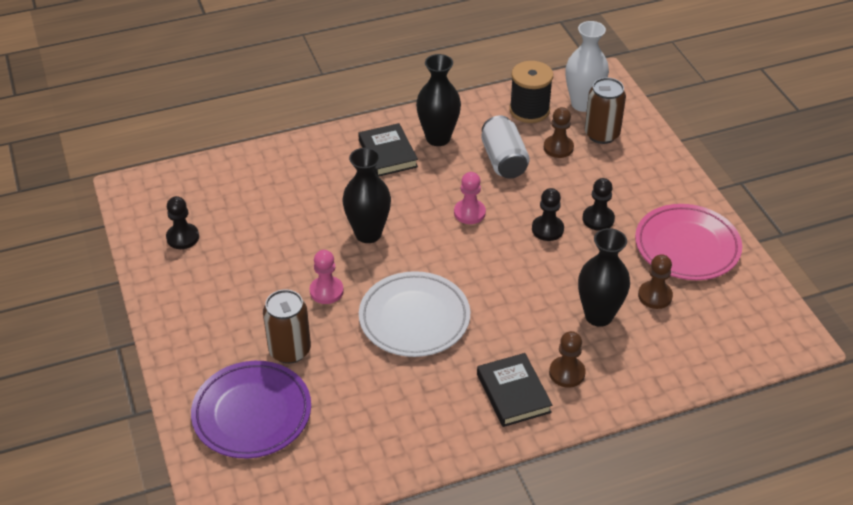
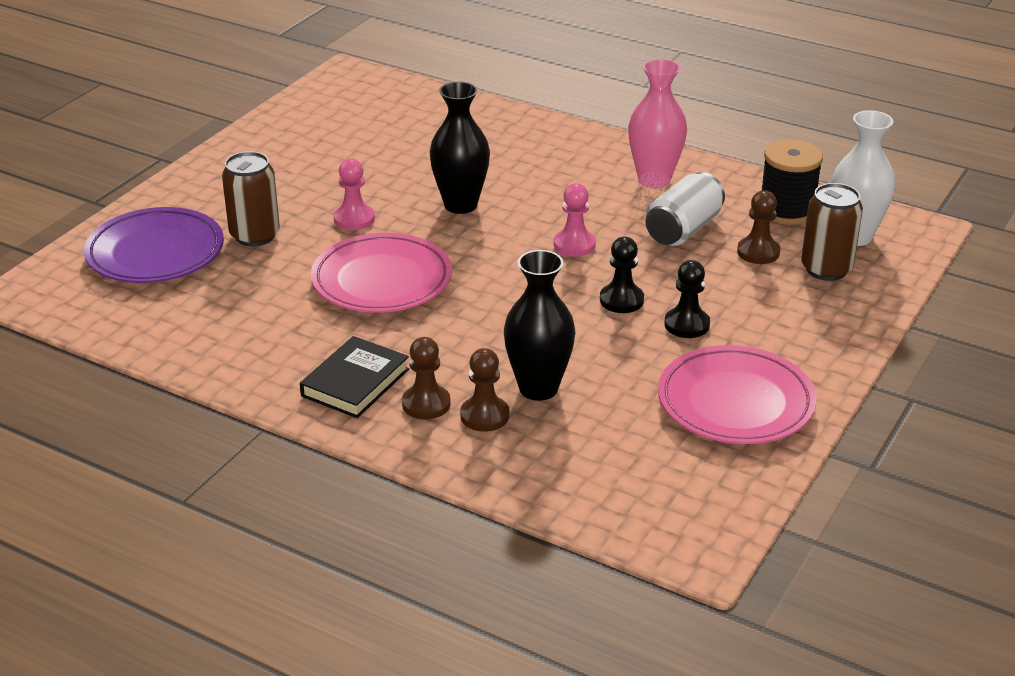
camera: 50 degrees right, 10 degrees down
black pawn [166,196,199,249] -> none
black book [358,123,418,177] -> none
white plate [359,271,470,357] -> pink plate [311,233,452,313]
black vase [416,54,461,146] -> pink vase [628,59,687,188]
brown pawn [638,254,673,309] -> brown pawn moved to [460,348,509,432]

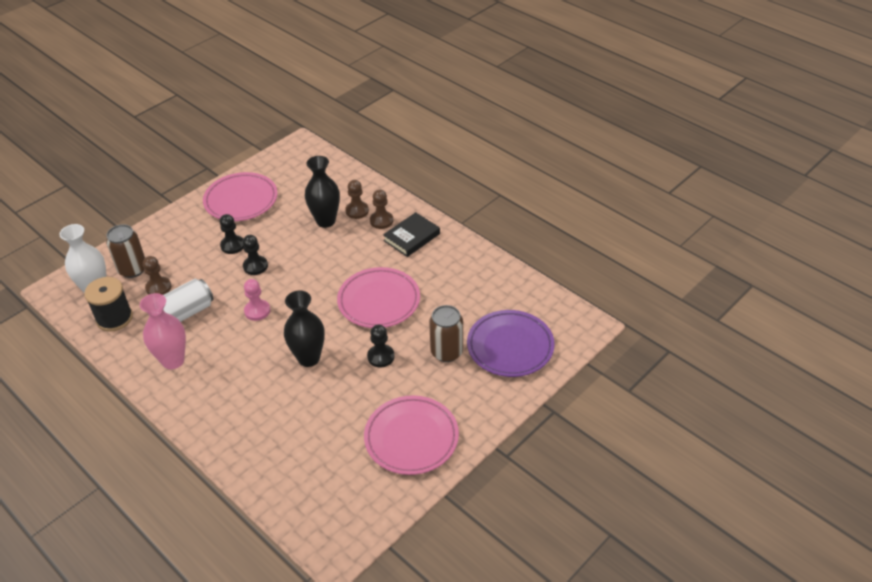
camera: 165 degrees left, 10 degrees up
pink pawn [333,158,375,230] -> black pawn [367,325,395,367]
none -> pink plate [364,395,459,475]

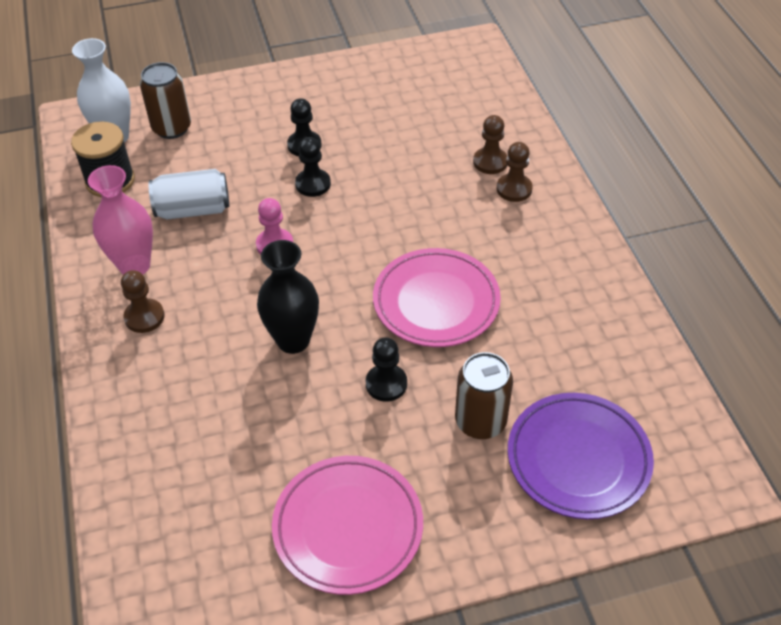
camera: 30 degrees right, 5 degrees up
brown pawn [143,256,171,295] -> brown pawn moved to [121,270,165,333]
pink plate [203,172,278,221] -> none
black vase [305,156,340,228] -> none
black book [383,212,440,257] -> none

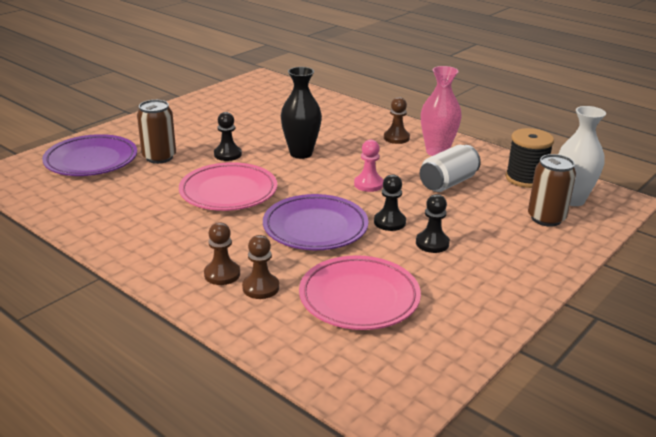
camera: 145 degrees right, 20 degrees down
pink plate [272,456,423,595] -> pink plate moved to [299,255,421,330]
none -> purple plate [263,194,369,250]

